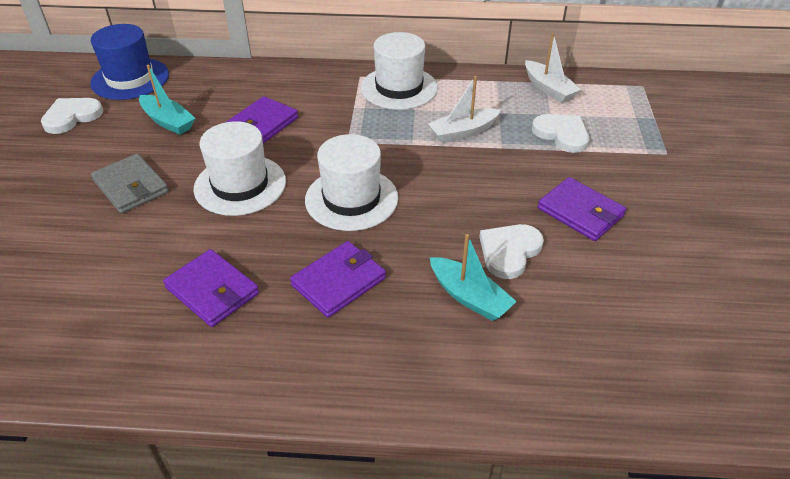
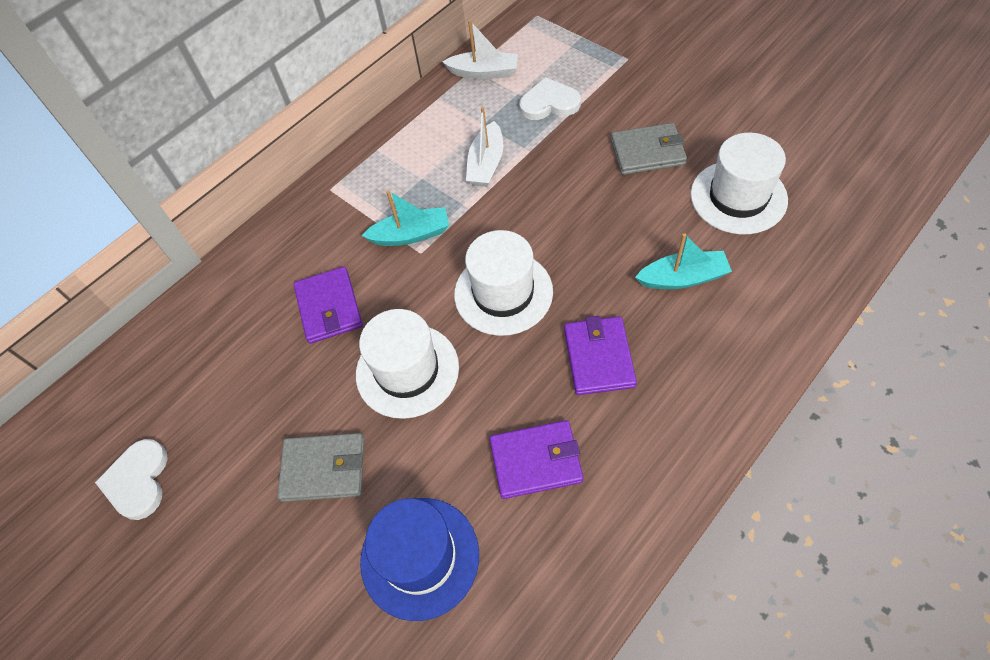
camera: 45 degrees left, 15 degrees up
blue hat [90,24,169,100] -> blue hat moved to [360,498,479,621]
turquoise boat [139,65,195,135] -> turquoise boat moved to [362,190,449,246]
white hat [361,32,438,110] -> white hat moved to [691,133,788,234]
white heart [480,224,544,279] -> none
purple wallet [538,177,626,241] -> grey wallet [611,123,687,175]

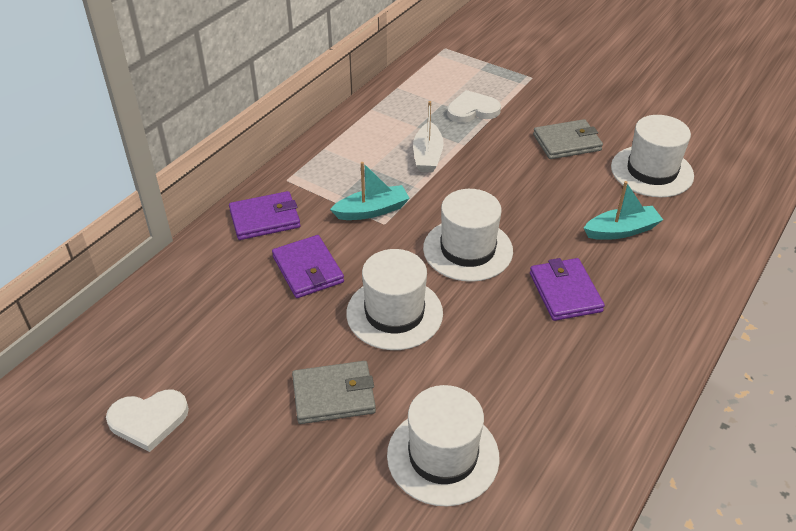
camera: 15 degrees left, 15 degrees down
white heart [95,439,168,520] -> white heart turned 90 degrees counterclockwise [106,390,189,452]
blue hat [360,498,479,621] -> white hat [387,385,500,507]
white boat [442,20,518,79] -> none
purple wallet [489,420,583,499] -> purple wallet moved to [229,191,300,240]

